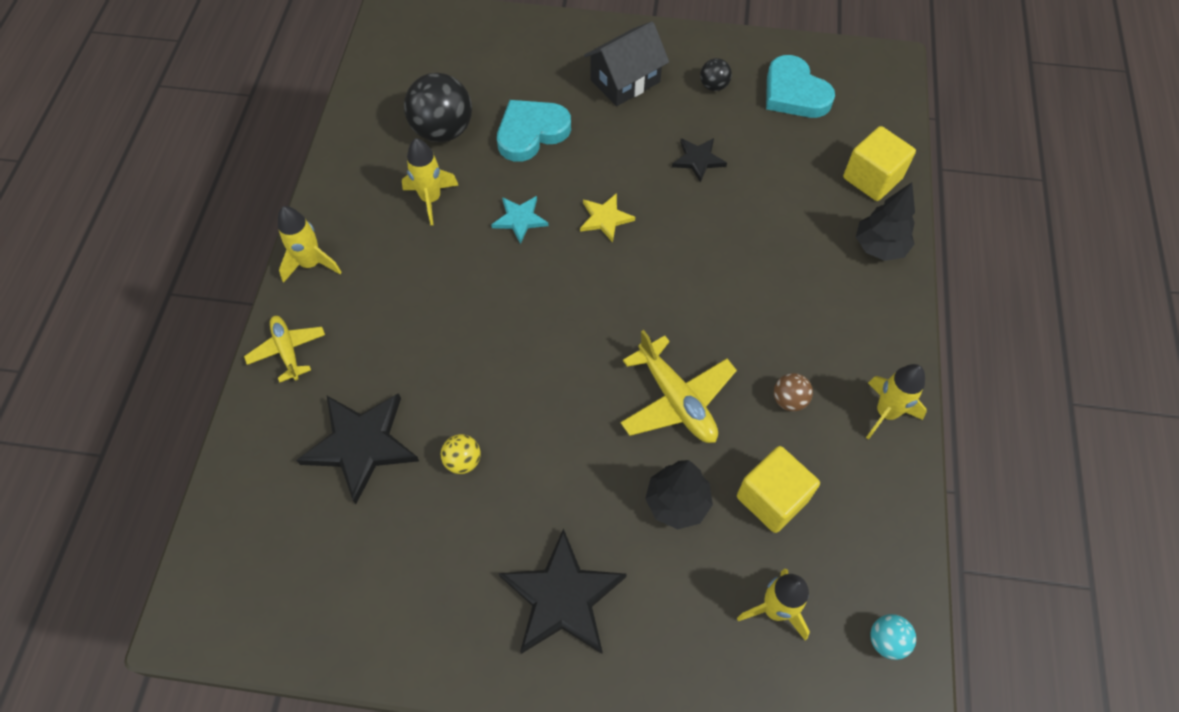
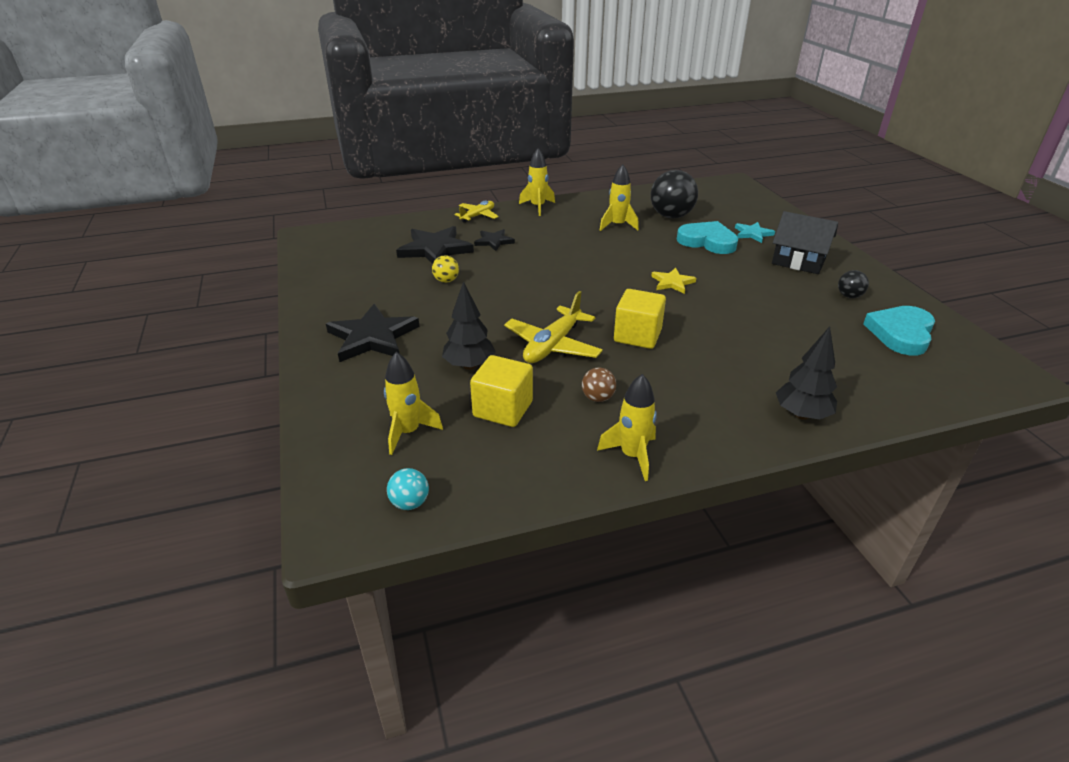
camera: 65 degrees right, 25 degrees down
turquoise star [491,196,549,244] -> turquoise star moved to [735,222,775,243]
black star [672,138,727,183] -> black star moved to [474,229,515,251]
yellow cube [843,126,916,201] -> yellow cube moved to [614,289,666,349]

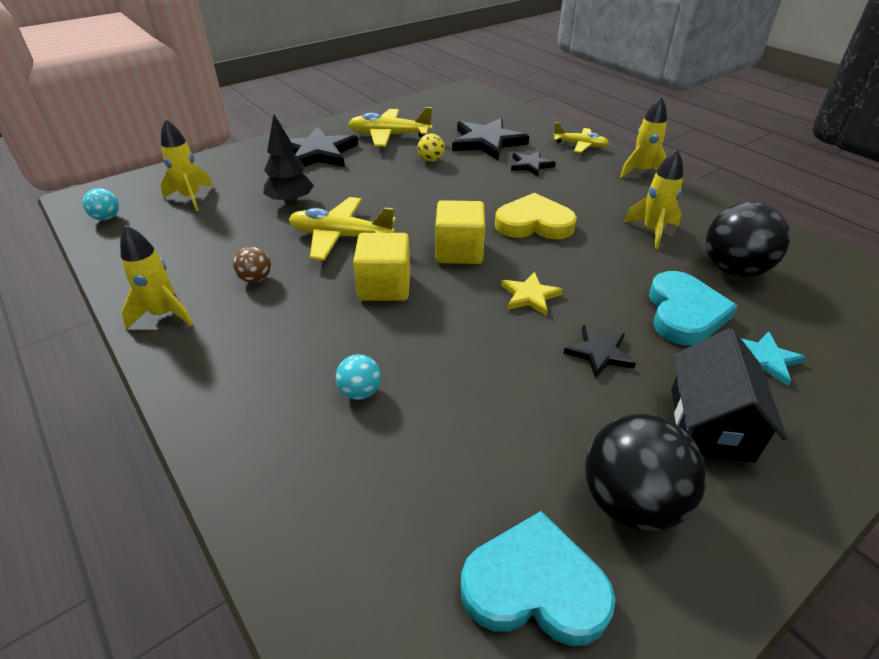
camera: 70 degrees right, 5 degrees up
yellow cube [470,355,533,427] -> yellow cube moved to [435,200,485,264]
black tree [776,326,837,420] -> none
black ball [838,270,869,298] -> black ball [585,414,707,532], size x2.04
none -> turquoise ball [336,354,381,400]
none -> yellow plane [349,107,433,147]
none -> yellow heart [495,193,577,240]
none -> black star [563,325,636,379]

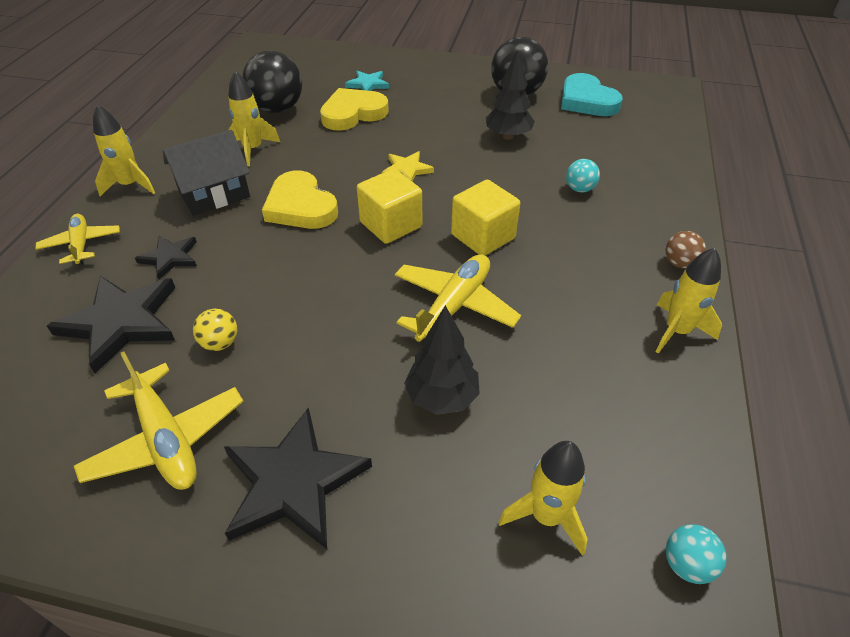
camera: 130 degrees left, 5 degrees up
brown ball [233,246,271,283] -> brown ball moved to [666,231,706,269]
yellow plane [289,197,396,261] -> yellow plane turned 120 degrees counterclockwise [395,254,521,342]
black star [563,325,636,379] -> none
turquoise heart [649,271,738,345] -> yellow heart [320,88,389,131]
black house [671,328,787,462] -> black house moved to [163,130,250,216]
none -> black tree [486,50,535,140]

